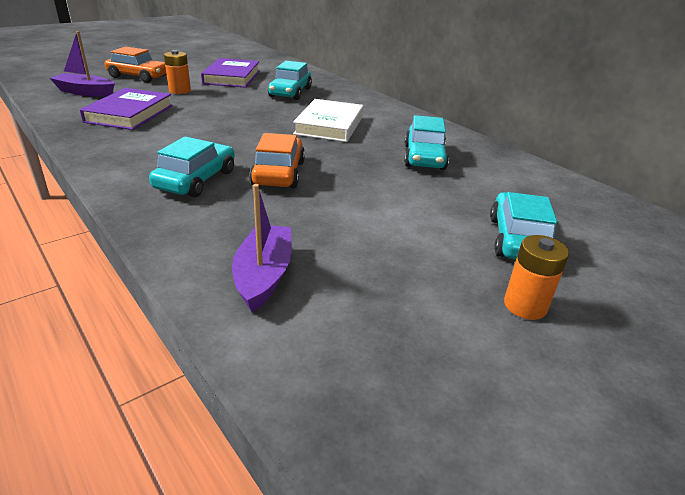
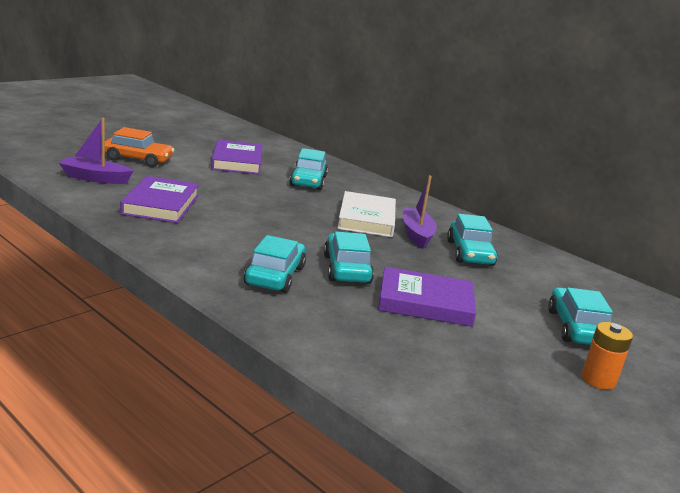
camera: 10 degrees left, 10 degrees down
orange battery [164,50,191,94] -> none
purple boat [232,184,292,312] -> purple boat moved to [403,175,437,249]
orange car [249,133,305,188] -> turquoise car [324,232,374,284]
none -> purple book [378,267,476,327]

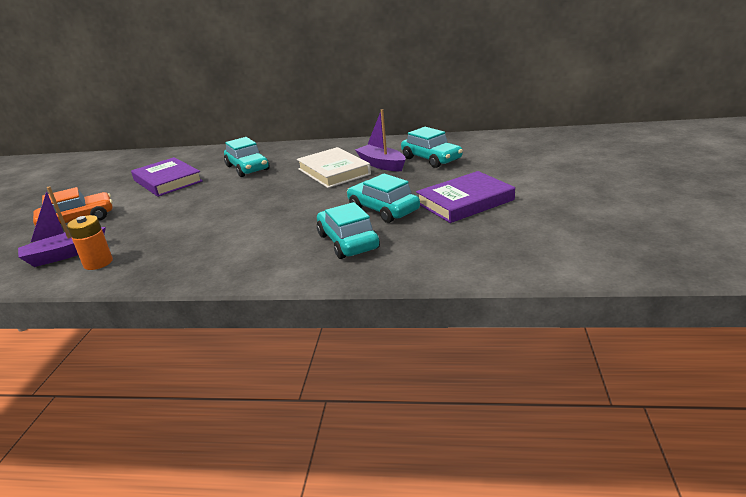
camera: 30 degrees left, 5 degrees up
purple book [120,176,199,223] -> none
turquoise car [548,287,613,345] -> none
orange battery [582,322,633,390] -> orange battery moved to [67,215,113,270]

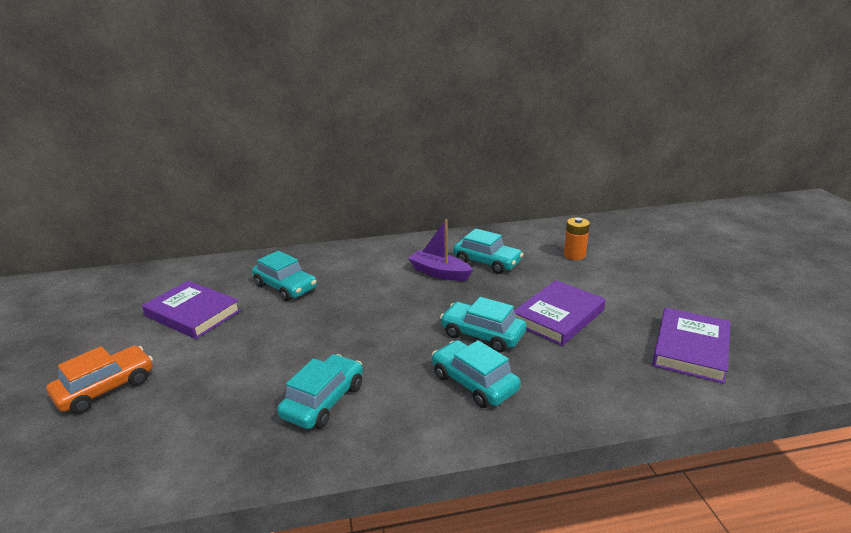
camera: 20 degrees left, 0 degrees up
purple boat [18,186,106,267] -> none
orange battery [67,215,113,270] -> orange battery moved to [564,218,590,260]
white book [297,147,371,188] -> none
none -> turquoise car [277,354,363,429]
none -> purple book [652,308,730,384]

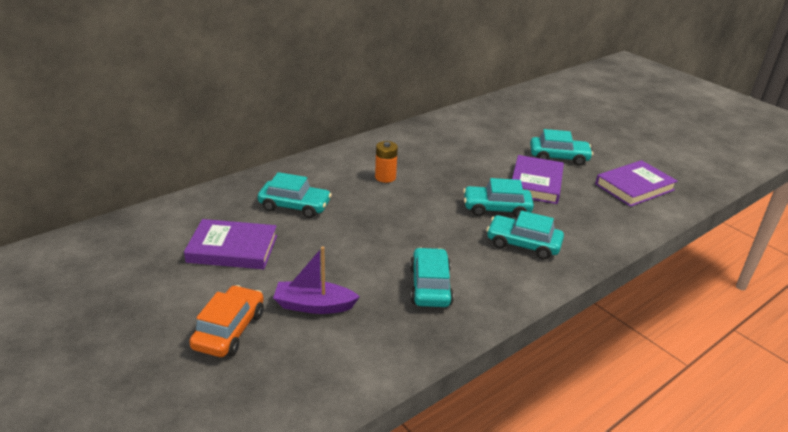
camera: 30 degrees left, 5 degrees up
purple boat [408,219,473,281] -> purple boat moved to [273,246,360,314]
turquoise car [453,229,523,274] -> turquoise car moved to [530,129,593,166]
orange battery [564,218,590,260] -> orange battery moved to [375,141,398,183]
purple book [652,308,730,384] -> purple book turned 60 degrees clockwise [595,160,678,207]

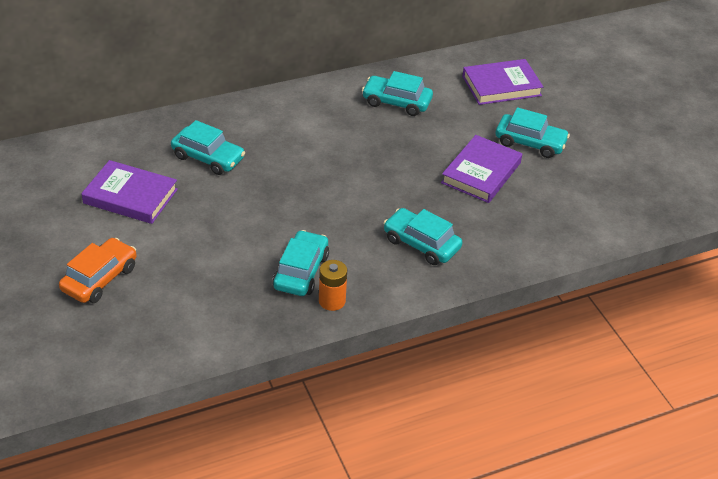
camera: 15 degrees right, 10 degrees up
purple boat [273,246,360,314] -> none
orange battery [375,141,398,183] -> orange battery moved to [319,260,347,311]
turquoise car [463,178,534,218] -> turquoise car moved to [362,71,433,116]
purple book [595,160,678,207] -> purple book moved to [462,59,544,105]

